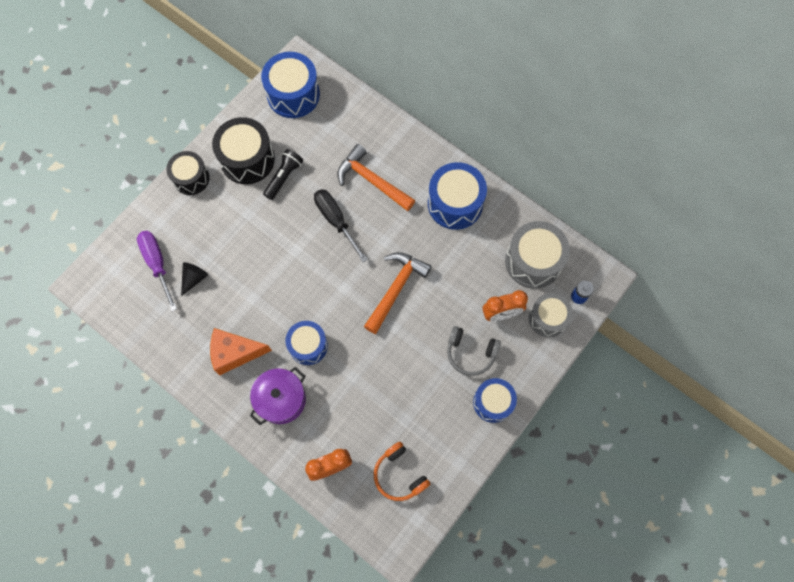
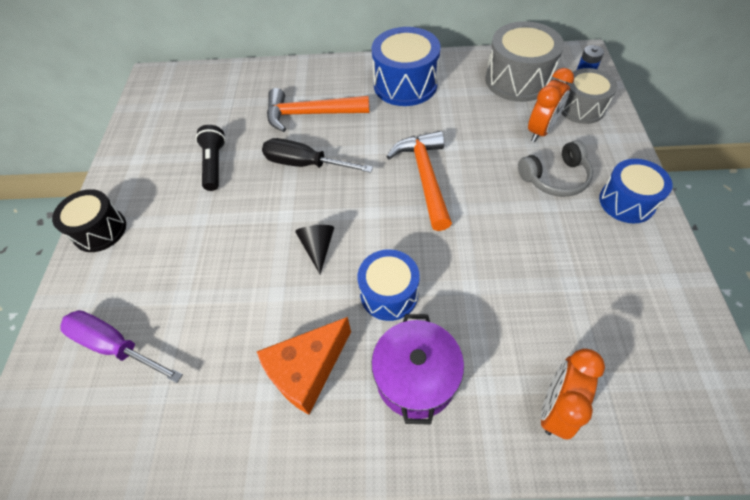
camera: 35 degrees left, 15 degrees down
black cone [181,262,208,296] -> black cone moved to [295,225,334,274]
black drum [212,117,275,184] -> none
blue drum [261,52,320,118] -> none
orange headphones [374,442,430,501] -> none

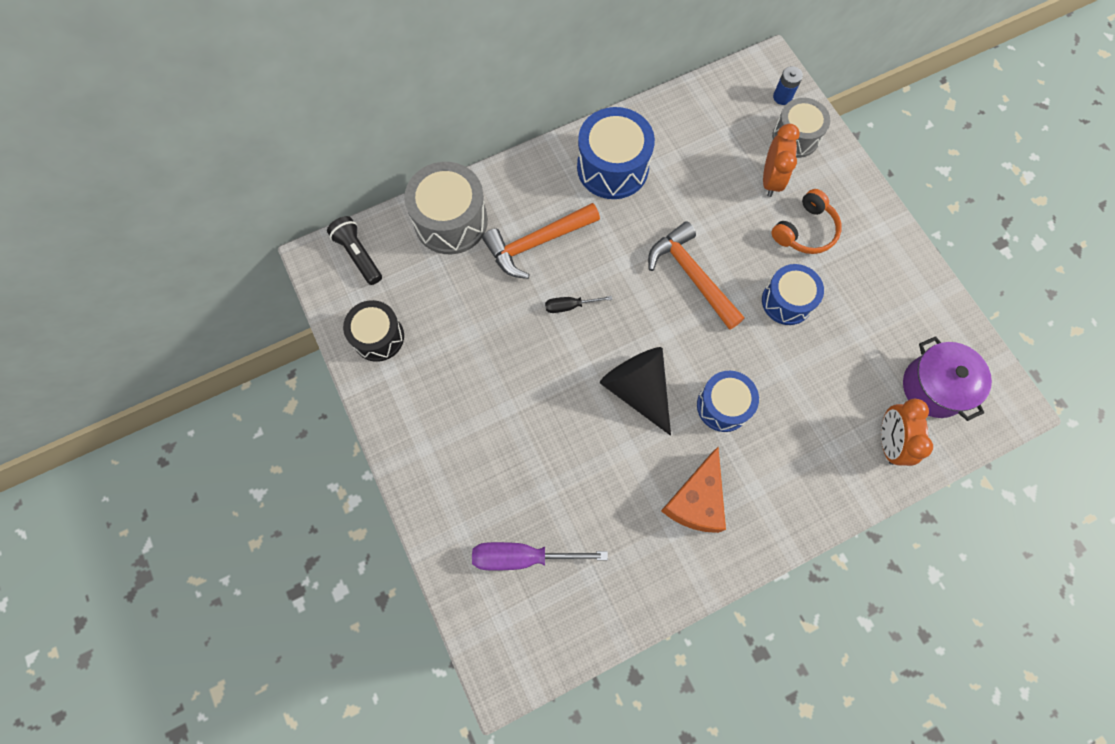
camera: 30 degrees left, 15 degrees up
black drum [52,189,126,252] -> black drum moved to [343,300,404,362]
black flashlight [196,125,226,191] -> black flashlight moved to [327,216,382,285]
black screwdriver [262,138,373,173] -> black screwdriver [545,296,612,313], size x0.56
black cone [295,225,334,274] -> black cone [600,347,671,436], size x1.85
purple pot [371,314,464,425] -> purple pot moved to [903,336,992,421]
grey drum [485,21,564,102] -> grey drum moved to [404,162,488,254]
grey headphones [518,140,593,197] -> orange headphones [771,189,842,254]
blue drum [599,159,672,223] -> blue drum moved to [762,264,824,325]

